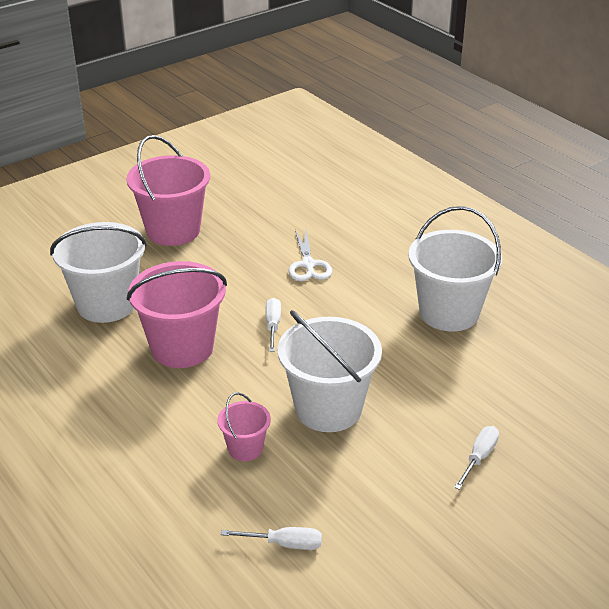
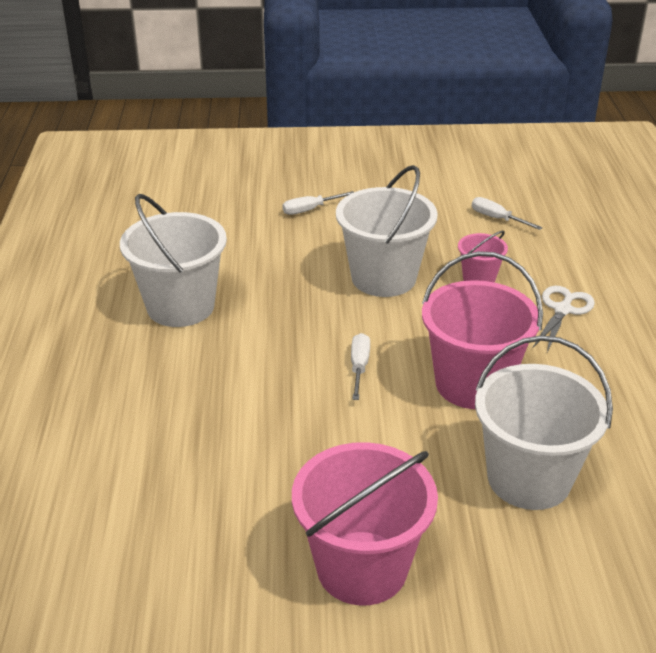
camera: 145 degrees left, 0 degrees up
white screwdriver [266,298,281,352] -> white screwdriver turned 150 degrees clockwise [351,333,370,400]
white scissors [289,230,332,281] -> white scissors moved to [533,286,595,352]

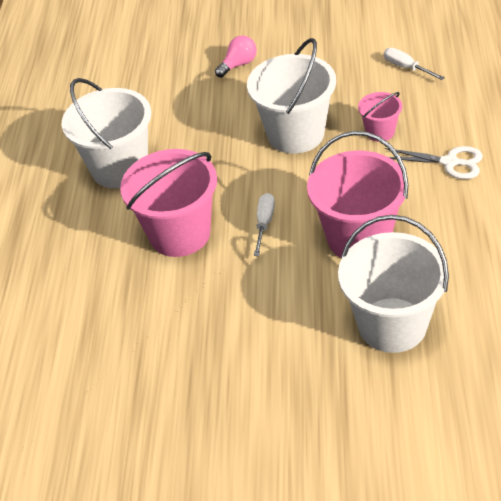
camera: 10 degrees right, 10 degrees up
white screwdriver [282,191,354,215] -> pink light bulb [215,36,257,77]
pink bucket [292,442,438,606] -> pink bucket moved to [120,149,217,257]
white scissors [533,286,595,352] -> white scissors turned 75 degrees clockwise [385,146,483,179]

